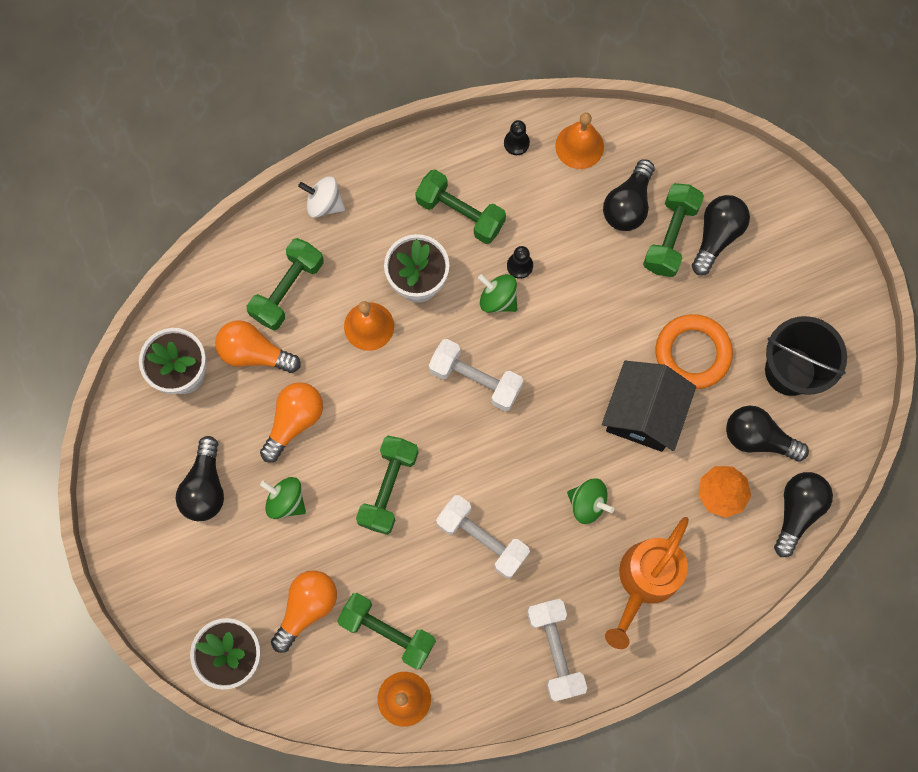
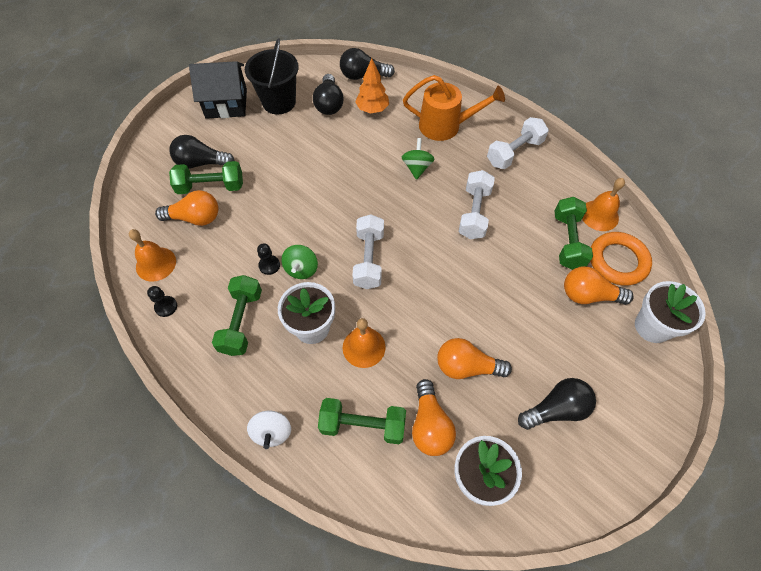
camera: 115 degrees left, 15 degrees down
green spinning top [260,477,306,519] -> none
green dumbbell [356,436,419,535] -> none
black house [602,361,696,452] -> black house moved to [189,61,247,119]
black light bulb [603,159,654,231] -> orange light bulb [155,190,219,226]
orange ring [656,314,733,389] -> orange ring moved to [590,232,652,286]

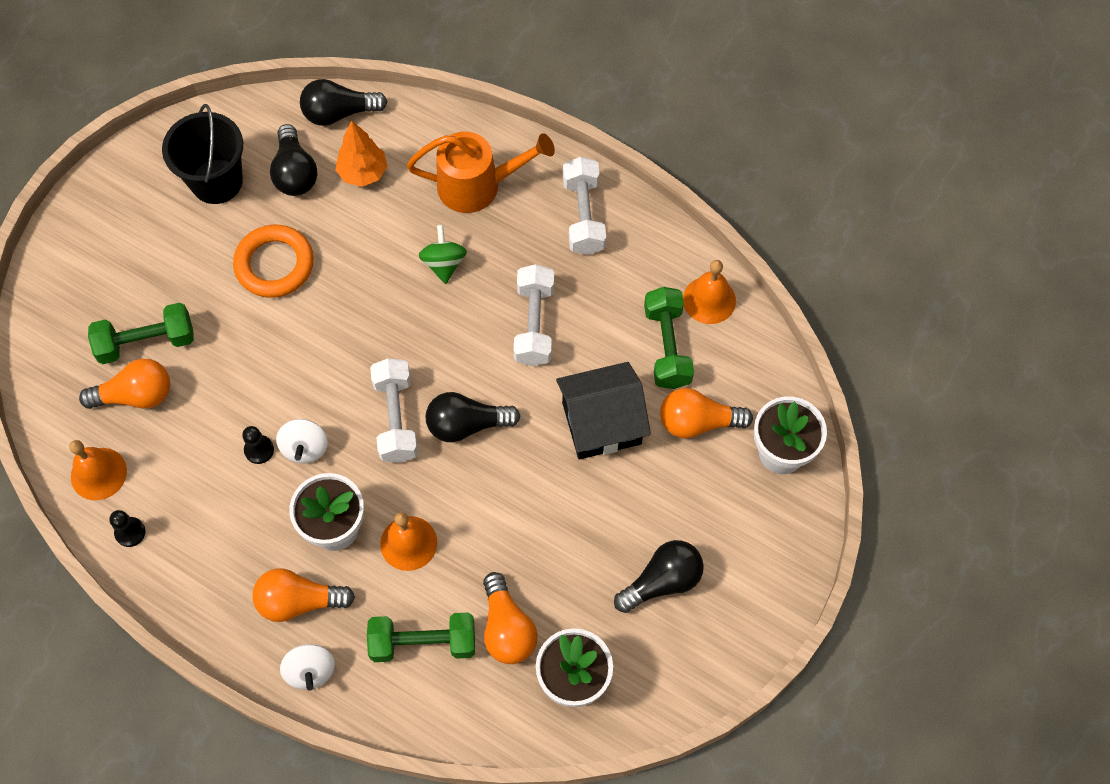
camera: 10 degrees left, 5 degrees up
black light bulb [169,135,235,168] -> black light bulb moved to [426,392,520,442]
black house [189,61,247,119] -> black house moved to [556,362,651,460]
green dumbbell [212,275,262,356] -> none
green spinning top [281,245,318,279] -> white spinning top [276,419,328,463]
orange light bulb [437,338,512,379] -> orange light bulb moved to [252,569,355,622]
white dumbbell [487,117,549,169] -> white dumbbell turned 45 degrees counterclockwise [563,157,606,255]
orange ring [590,232,652,286] -> orange ring moved to [233,225,314,298]

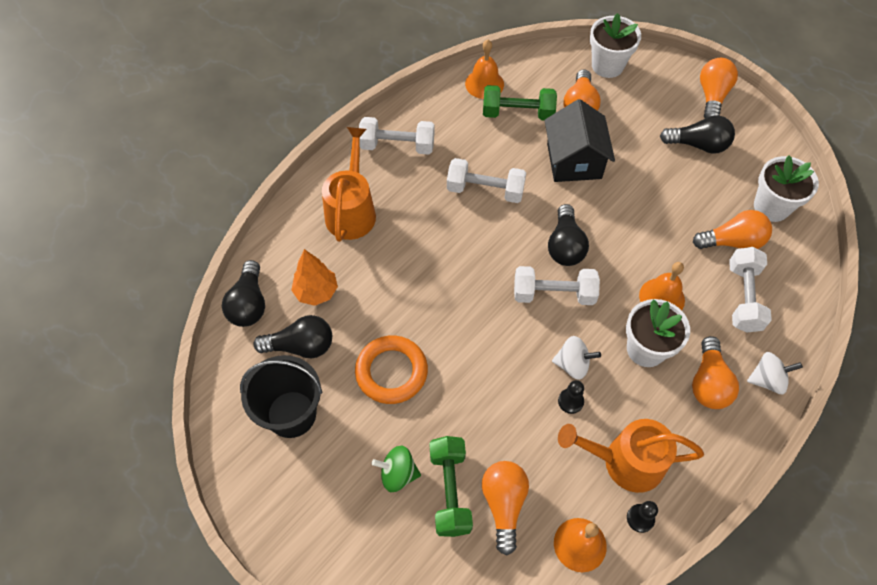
camera: 80 degrees left, 5 degrees down
green dumbbell [367,612,475,662] -> white dumbbell [729,247,772,333]
green spinning top [419,225,467,284] -> green spinning top moved to [372,445,421,492]
black light bulb [614,540,704,613] -> black light bulb turned 120 degrees clockwise [660,115,735,154]
none -> orange watering can [558,419,704,493]
none -> orange light bulb [700,58,738,118]

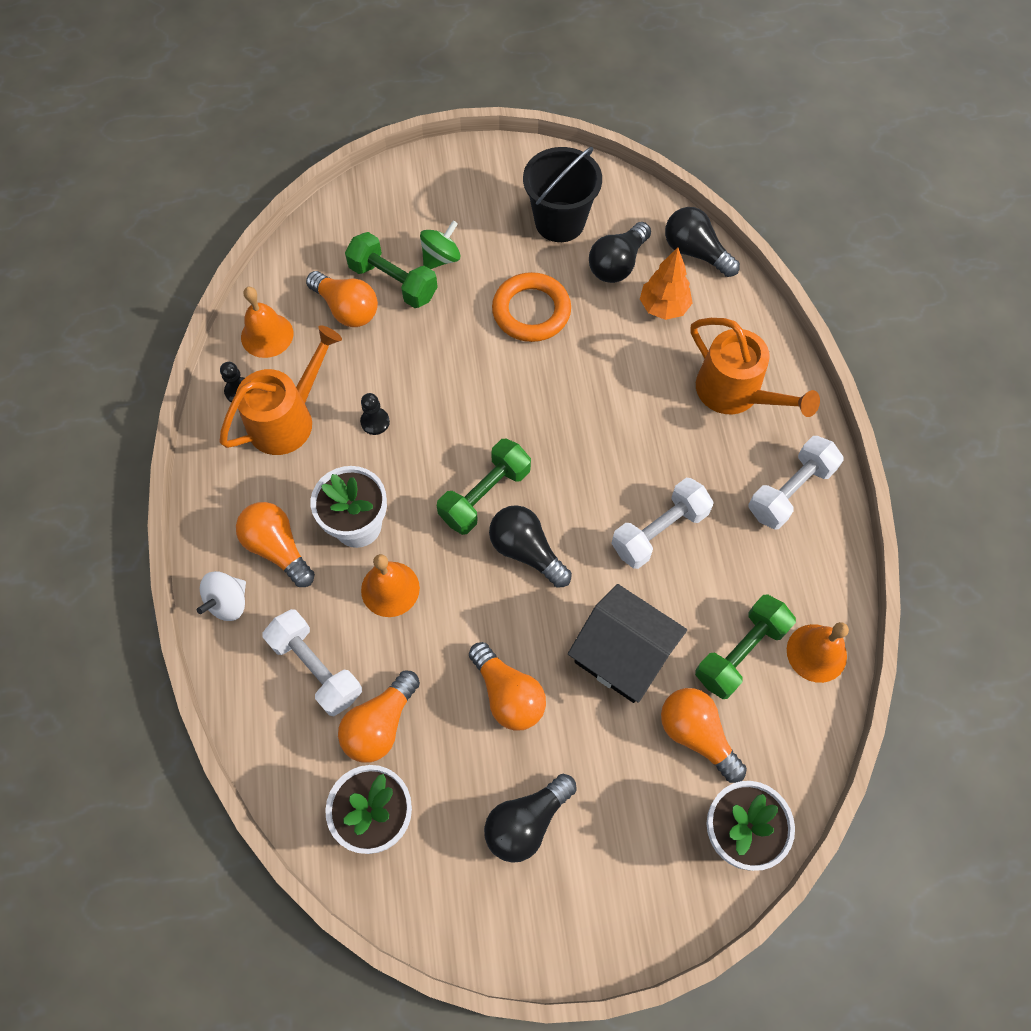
camera: 130 degrees right, 5 degrees up
white dumbbell [514,266,600,305] -> green dumbbell [437,439,531,535]
white spinning top [552,336,601,380] -> none
orange light bulb [700,58,738,118] -> orange light bulb moved to [469,642,546,731]

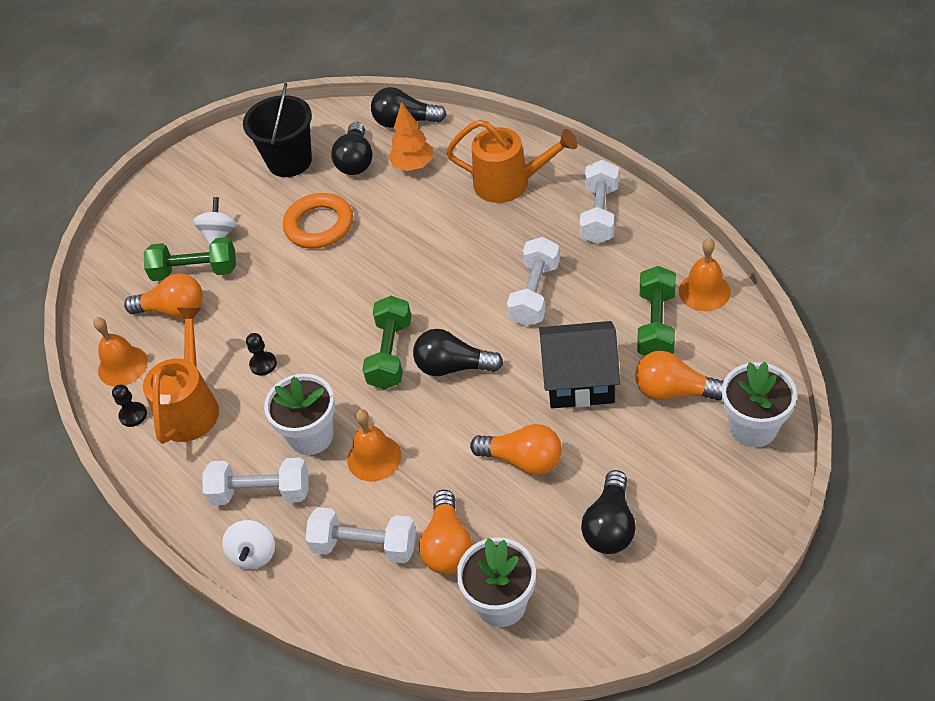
camera: 30 degrees left, 15 degrees down
orange light bulb [236,502,315,587] -> white dumbbell [203,458,309,505]
green spinning top [420,221,461,269] -> white spinning top [193,197,237,245]

